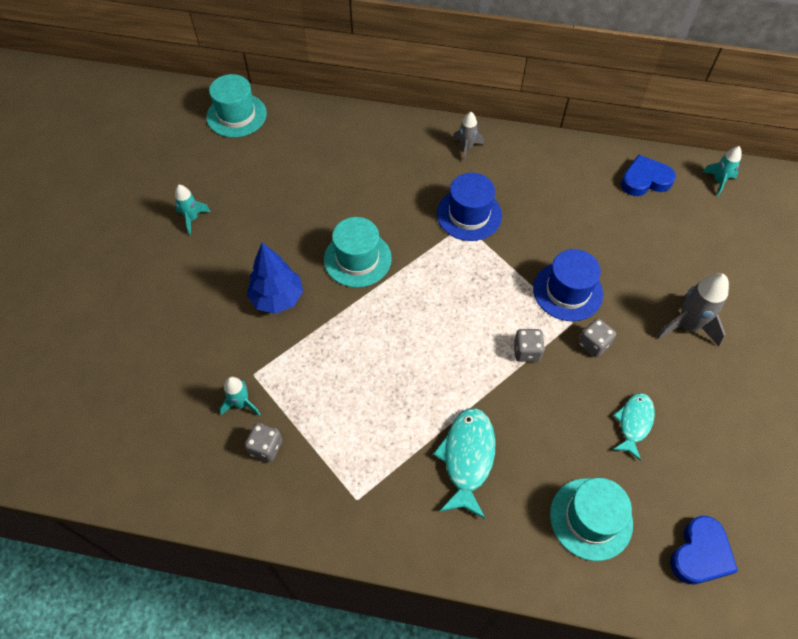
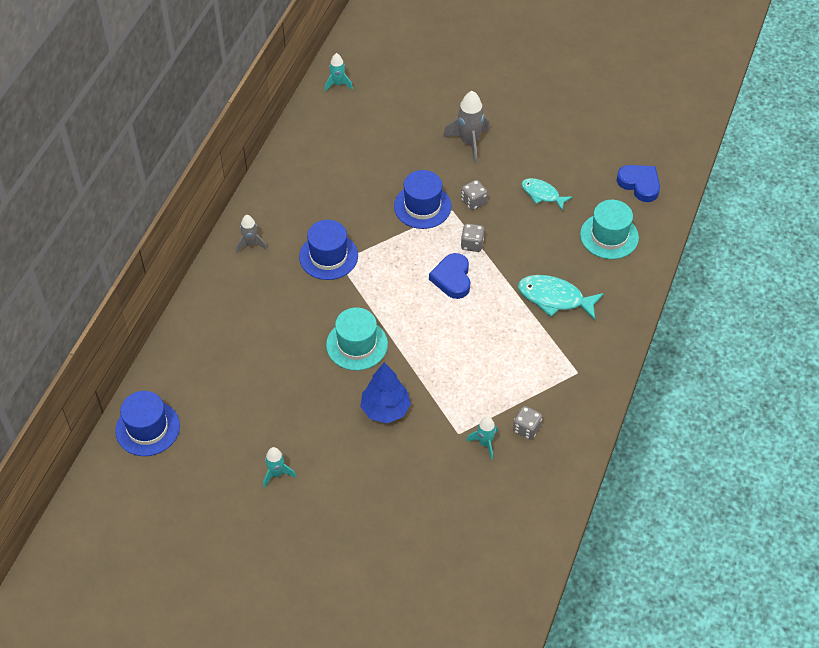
camera: 80 degrees left, 5 degrees down
turquoise hat [206,74,267,137] -> blue hat [115,391,180,456]
blue heart [621,155,676,196] -> blue heart moved to [429,253,470,299]

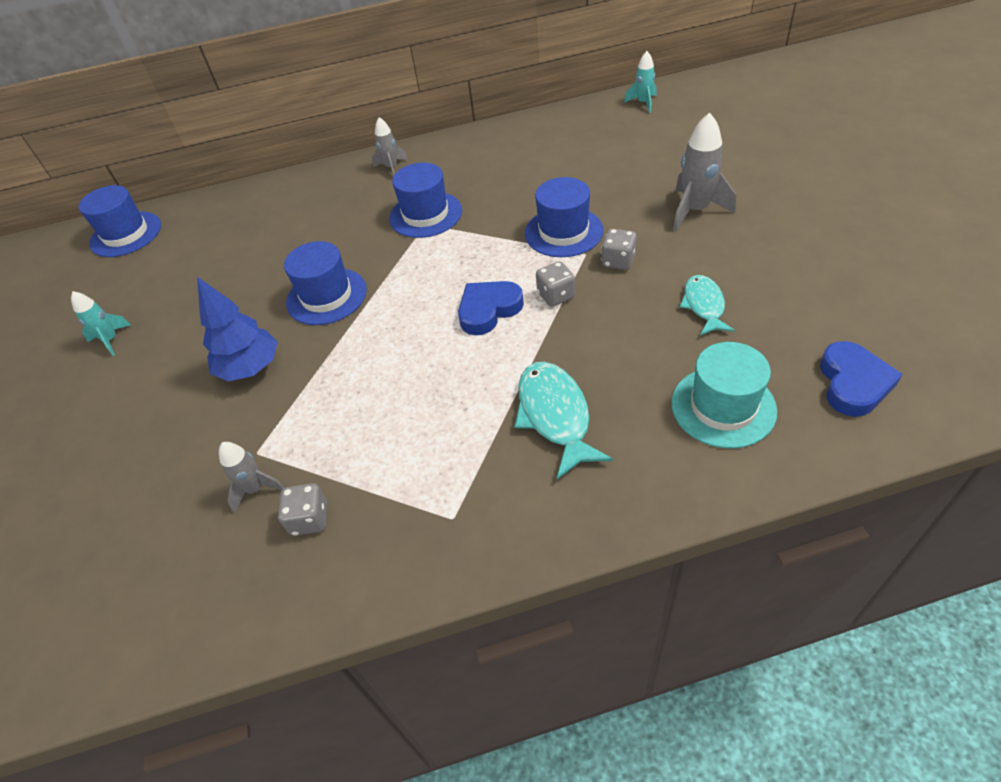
camera: 60 degrees right, 5 degrees down
turquoise hat [326,307,388,371] -> blue hat [284,241,367,325]
turquoise rocket [466,416,498,460] -> grey rocket [219,442,285,513]

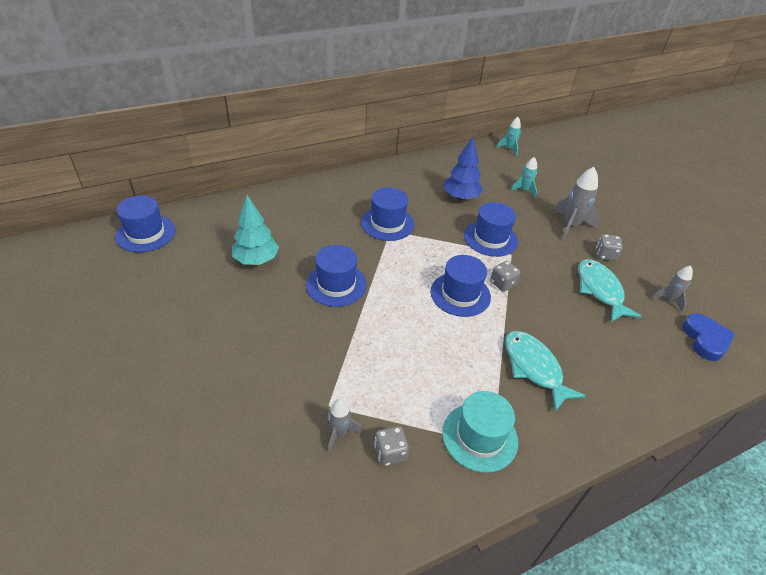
camera: 20 degrees left, 5 degrees down
turquoise rocket [71,291,131,356] -> turquoise rocket moved to [511,157,537,198]
blue tree [197,277,278,381] -> blue tree moved to [444,137,483,200]
grey rocket [372,117,408,176] -> grey rocket moved to [651,266,693,312]
blue heart [458,281,524,335] -> blue hat [431,255,491,317]
grey dice [601,229,637,270] -> grey dice moved to [596,234,623,261]
turquoise hat [671,342,777,448] -> turquoise hat moved to [442,391,518,473]
turquoise fish [680,275,735,336] -> turquoise fish [578,259,642,322], size x1.54
none -> turquoise tree [232,195,279,265]

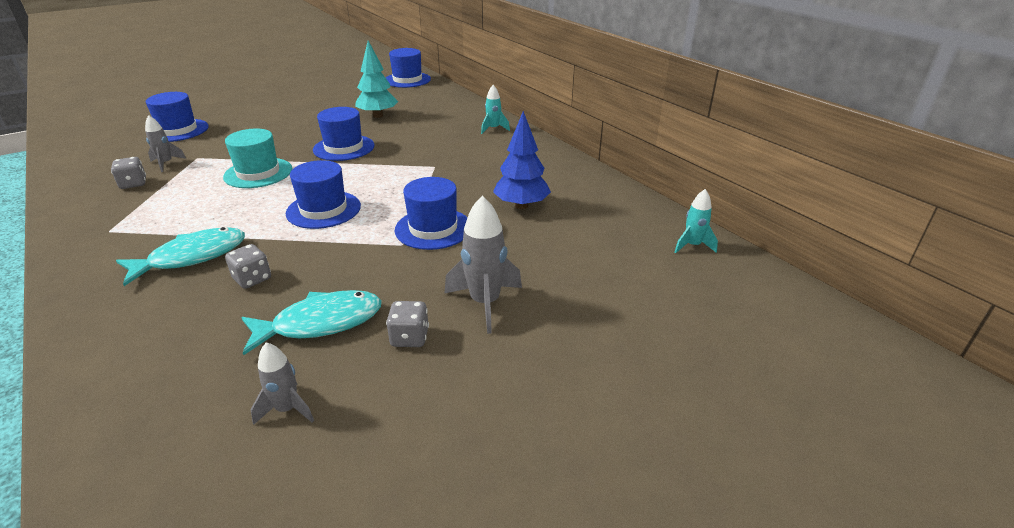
camera: 85 degrees right, 10 degrees down
blue hat [361,187,414,241] -> blue hat moved to [146,92,209,142]
turquoise hat [442,391,518,473] -> turquoise hat moved to [223,129,292,188]
grey dice [490,261,521,292] -> grey dice moved to [225,244,271,289]
turquoise rocket [511,157,537,198] -> turquoise rocket moved to [481,85,510,134]
blue heart [682,313,735,361] -> none

